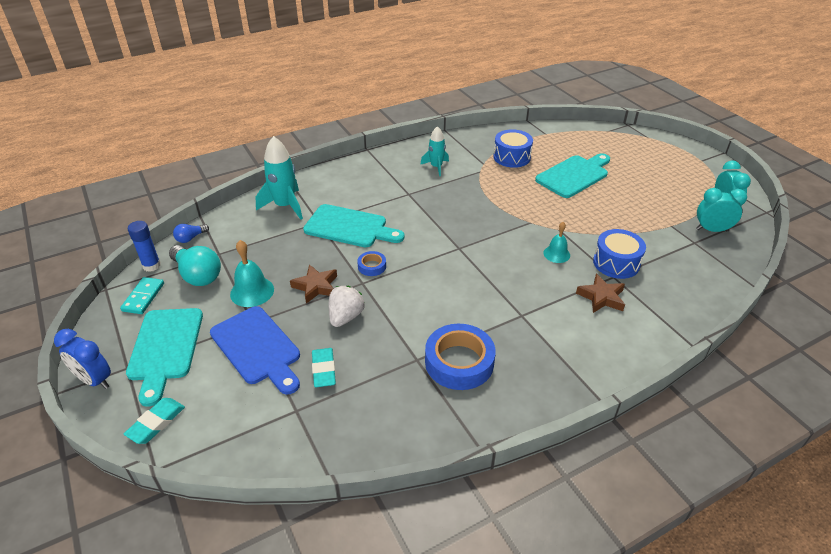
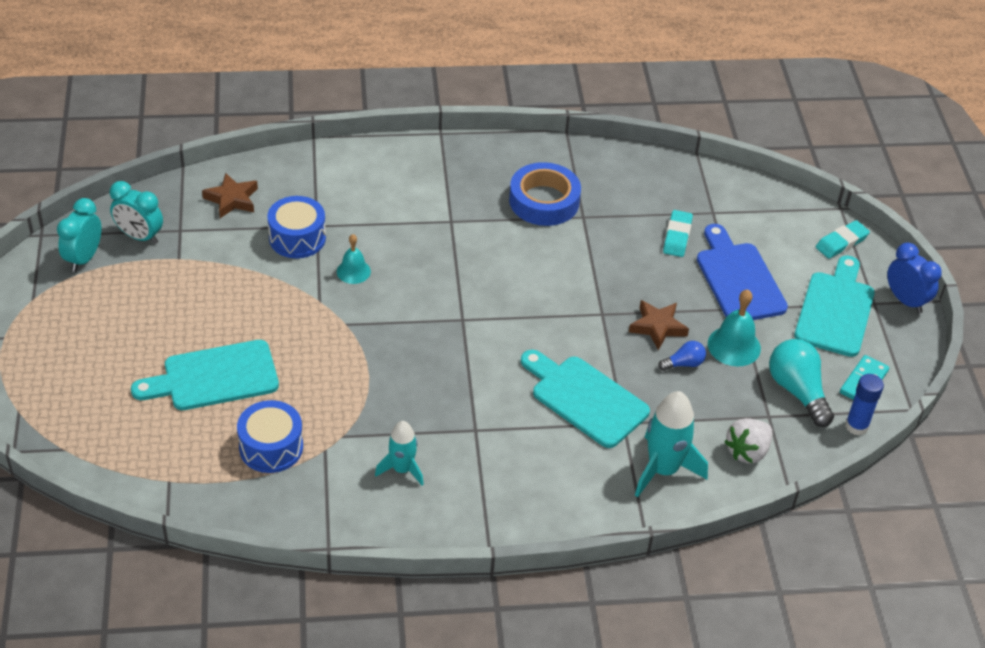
camera: 160 degrees left, 5 degrees up
blue light bulb [173,224,209,243] -> blue light bulb moved to [658,341,706,371]
white strawberry [329,286,365,327] -> white strawberry moved to [724,418,772,464]
blue tape [357,251,386,276] -> none
brown star [576,274,625,313] -> brown star moved to [202,173,258,218]

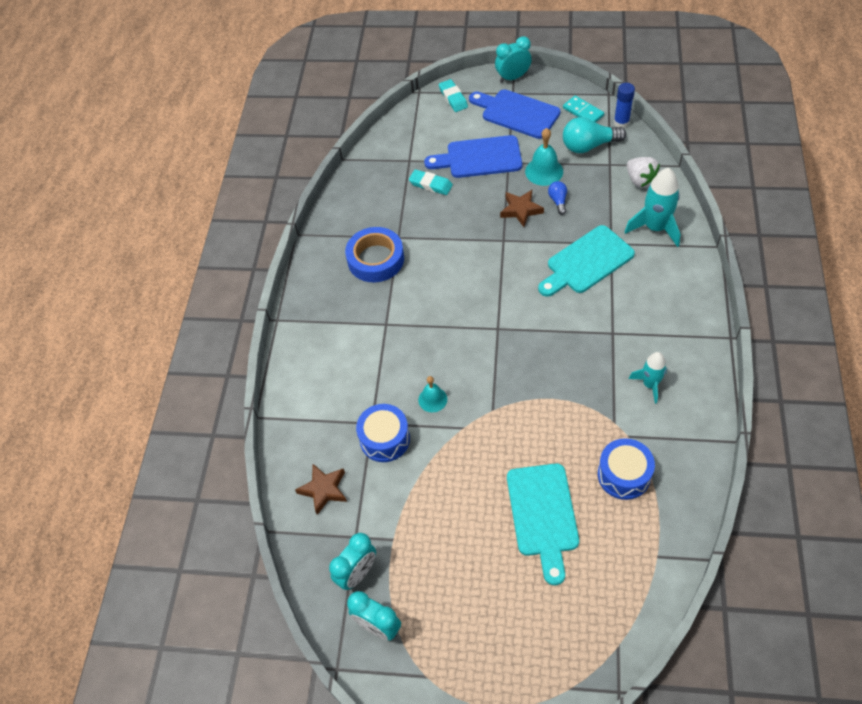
camera: 70 degrees left, 10 degrees up
turquoise cutting board [794,255,875,357] -> blue cutting board [469,89,560,139]
blue clock [887,243,942,313] -> turquoise clock [495,36,532,83]

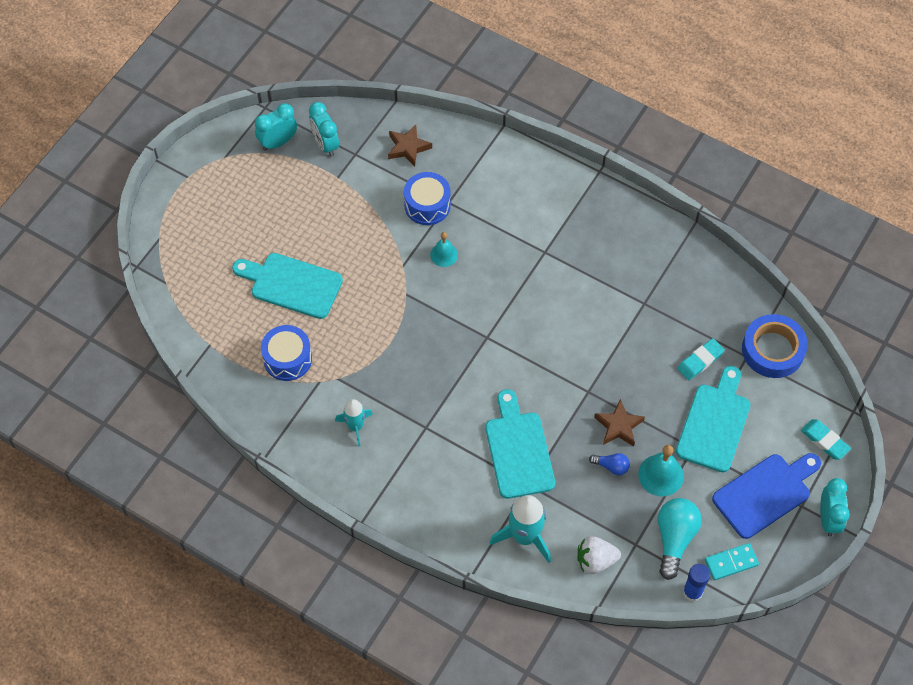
camera: 110 degrees right, 5 degrees up
blue tape [345,227,404,282] -> blue tape moved to [742,314,808,378]
blue cutting board [424,135,522,178] -> turquoise cutting board [676,366,751,472]
turquoise eraser [439,79,468,112] -> turquoise eraser turned 45 degrees clockwise [801,419,851,460]

